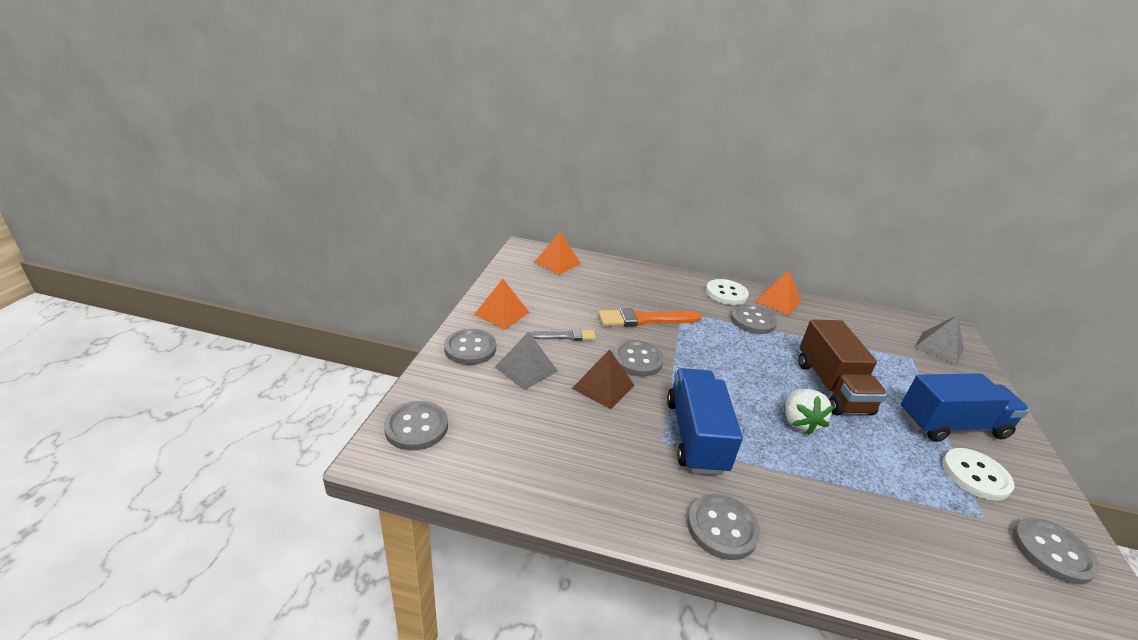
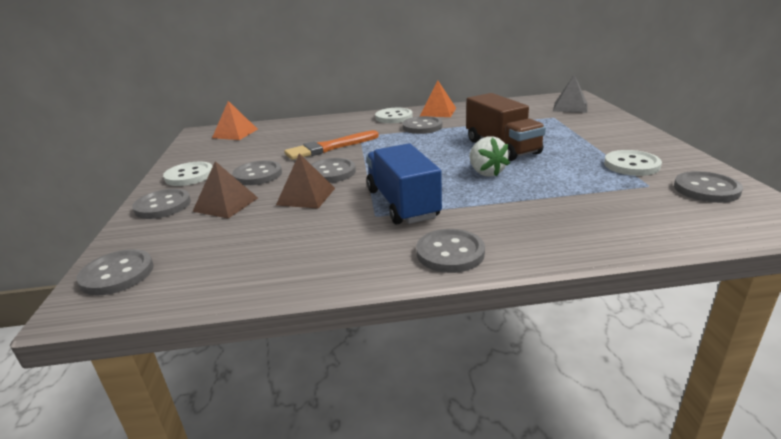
camera: 15 degrees left, 5 degrees down
orange pyramid [474,279,530,329] -> white button [163,162,213,186]
grey pyramid [495,331,558,390] -> brown pyramid [192,161,258,219]
grey brush [530,329,596,341] -> grey button [232,160,282,185]
blue truck [901,373,1030,442] -> none

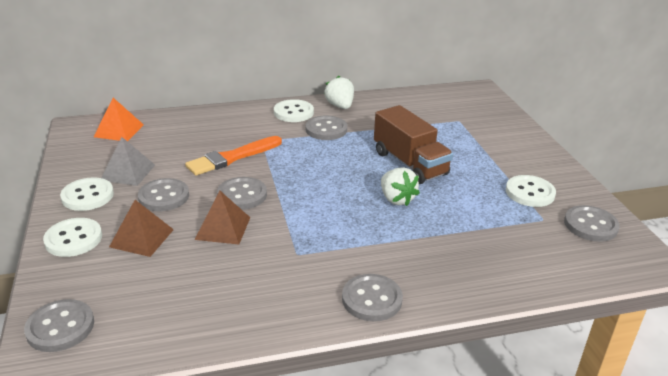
camera: 10 degrees left, 5 degrees up
grey button [132,189,191,219] -> white button [43,218,102,257]
blue truck [366,144,442,225] -> none
orange pyramid [420,80,456,117] -> white strawberry [324,76,354,109]
grey pyramid [553,74,588,113] -> grey pyramid moved to [101,137,155,186]

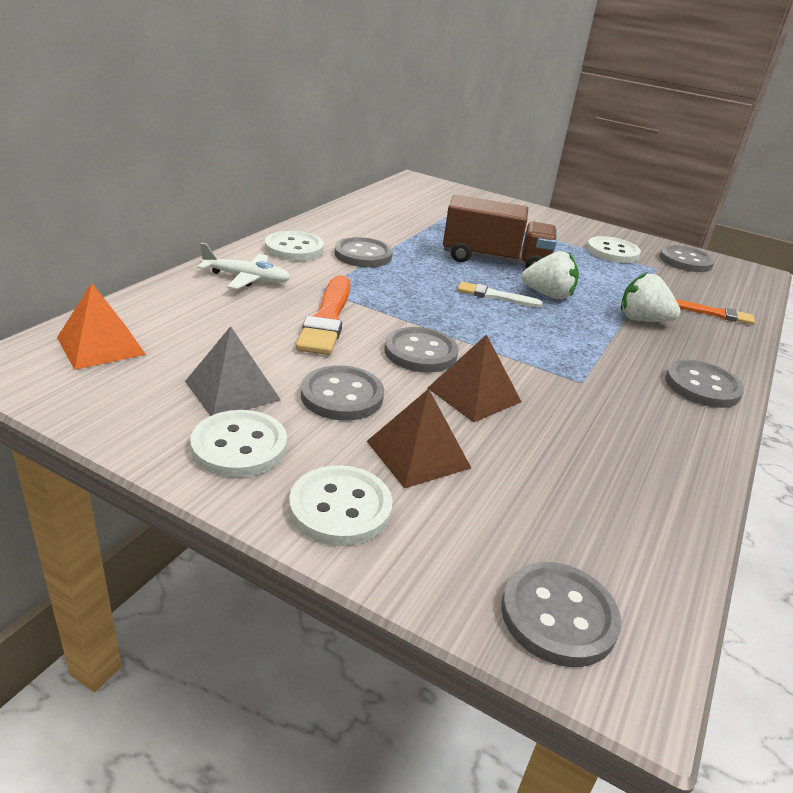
camera: 50 degrees left, 0 degrees up
white strawberry [324,76,354,109] -> white strawberry moved to [621,272,681,322]
none -> white plane [197,243,291,289]
none -> white brush [457,282,542,308]
none -> orange brush [676,299,755,325]

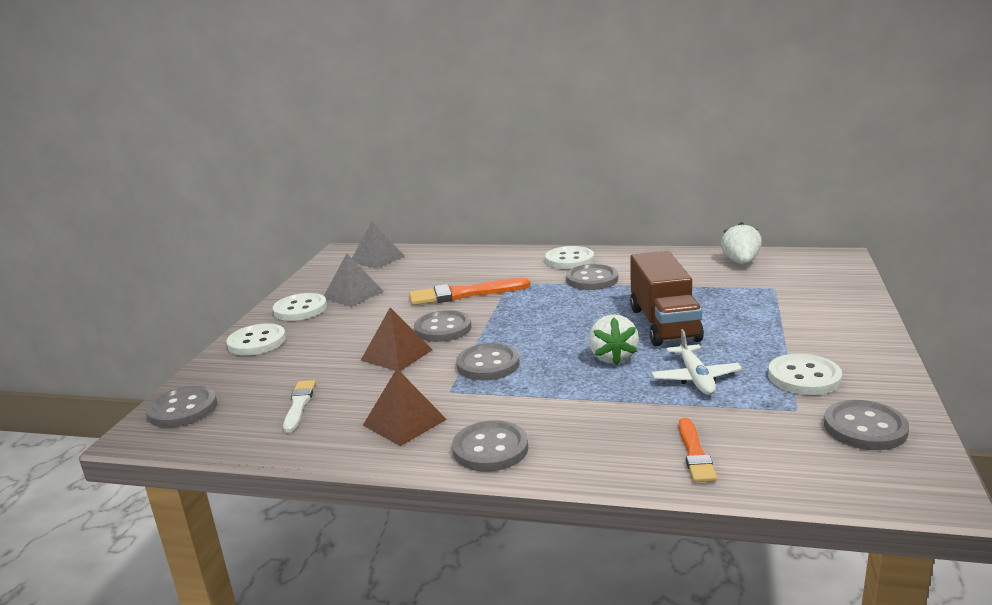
camera: 80 degrees right, 10 degrees down
orange pyramid [57,283,146,370] -> grey pyramid [352,222,404,269]
white plane [197,243,291,289] -> white plane moved to [652,329,742,395]
grey button [301,365,384,421] -> grey button moved to [456,343,520,380]
brown pyramid [367,389,471,488] -> brown pyramid moved to [363,369,447,446]
white brush [457,282,542,308] -> white brush moved to [283,380,316,433]
white strawberry [621,272,681,322] -> white strawberry moved to [721,222,762,265]

